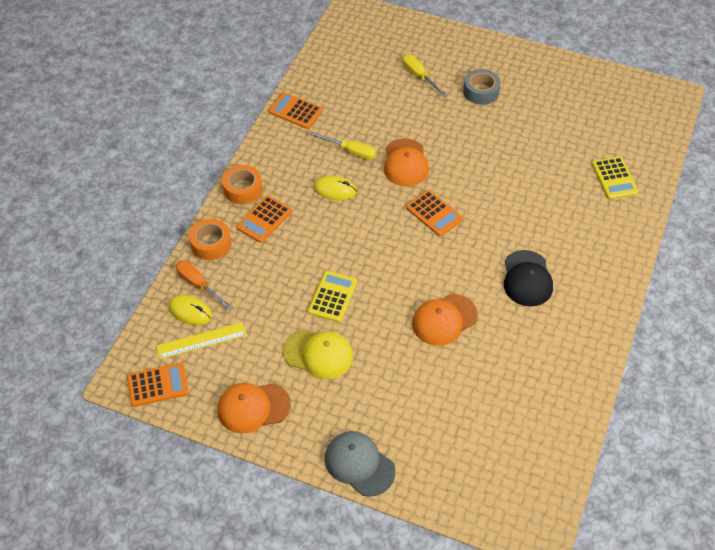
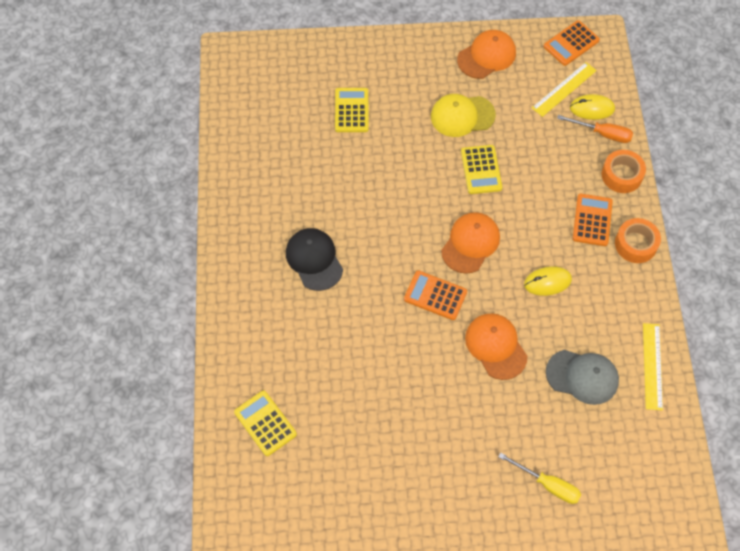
camera: 155 degrees right, 10 degrees up
orange calculator [269,93,323,129] -> yellow ruler [643,323,663,411]
yellow screwdriver [310,132,377,160] -> none
grey cap [325,431,395,497] -> grey cap moved to [546,350,619,405]
orange cap [412,294,478,346] -> orange cap moved to [441,212,500,274]
grey tape [463,69,501,105] -> none
none -> yellow calculator [335,88,369,132]

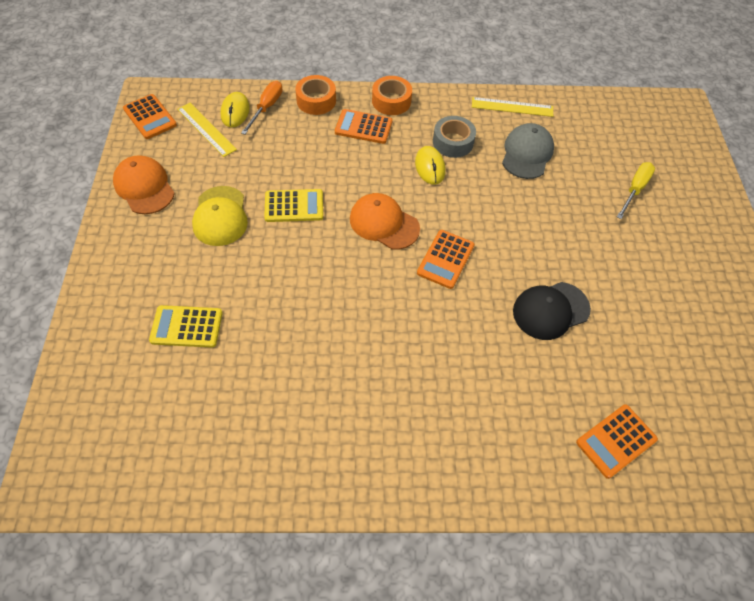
camera: 90 degrees left, 5 degrees down
yellow calculator [234,391,297,456] -> orange calculator [576,404,658,479]
black cap [286,228,343,291] -> black cap moved to [513,282,591,340]
orange cap [465,313,527,380] -> none
none -> grey tape [433,116,476,158]

